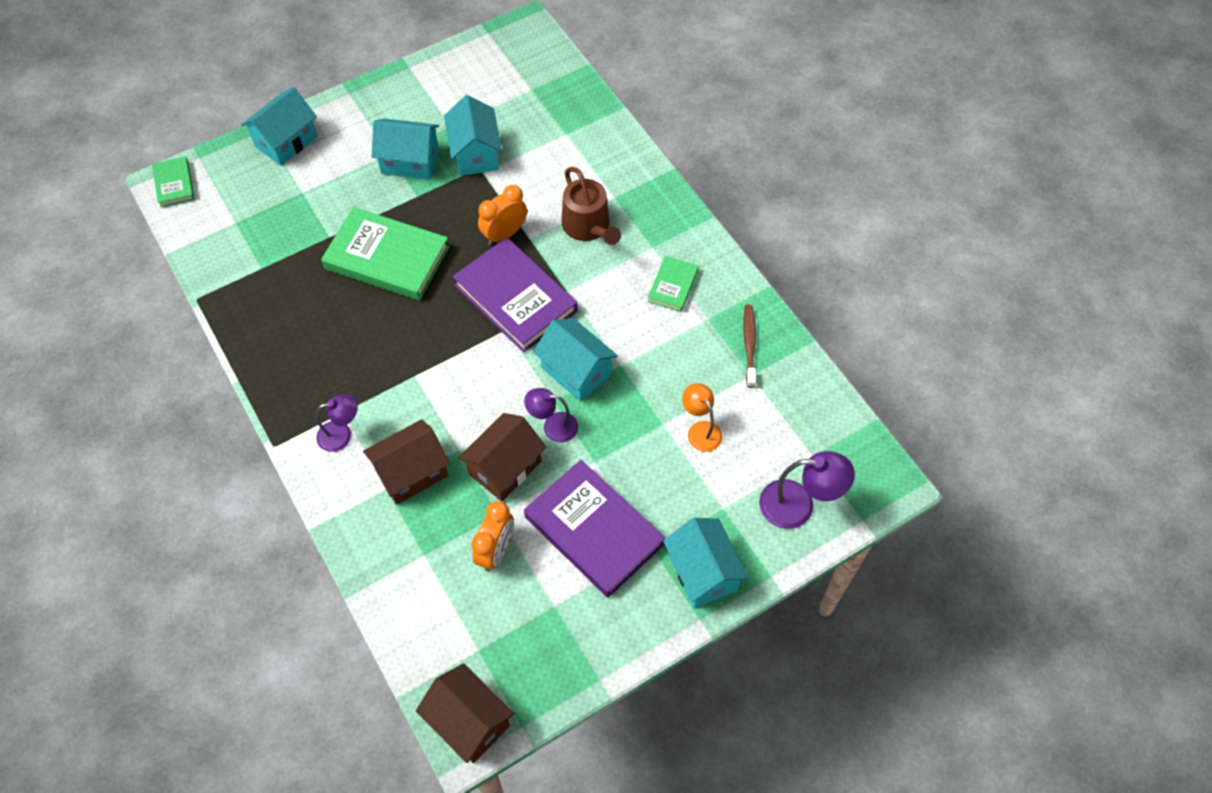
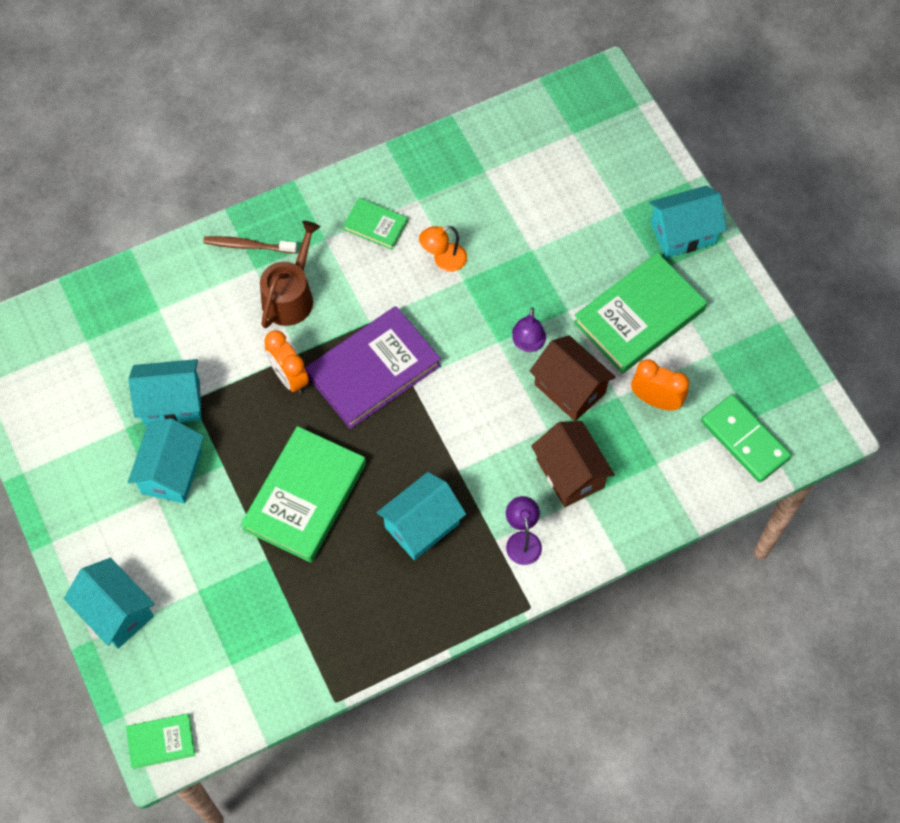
camera: 85 degrees left, 5 degrees up
brown house [416,663,515,763] -> none
purple book [524,460,665,598] -> green book [573,252,707,374]
turquoise house [533,318,618,402] -> turquoise house moved to [377,472,466,560]
brown watering can [561,167,621,245] -> brown watering can turned 45 degrees counterclockwise [260,221,320,328]
orange lamp [682,383,722,452] -> orange lamp moved to [419,226,467,272]
brown toothbrush [743,304,756,388] -> brown toothbrush moved to [203,236,297,253]
purple lamp [759,451,855,529] -> none
none -> green domino [701,394,791,482]

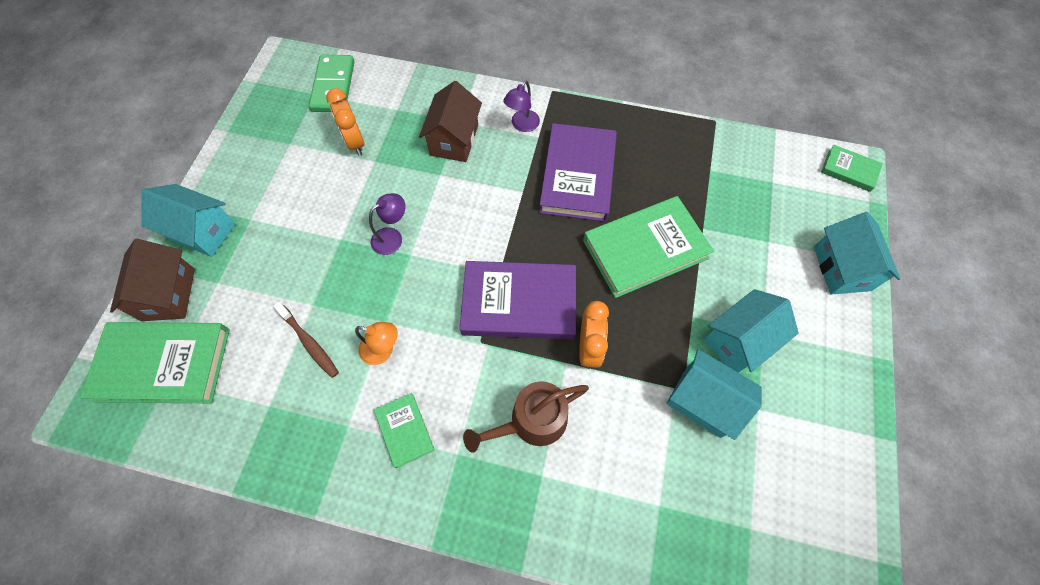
camera: 140 degrees left, 0 degrees up
brown toothbrush [203,236,297,253] -> brown toothbrush moved to [274,302,339,378]
turquoise house [377,472,466,560] -> purple book [539,123,617,222]
brown house [530,335,615,421] -> brown house moved to [110,239,195,321]
green book [573,252,707,374] -> green book moved to [80,322,230,403]

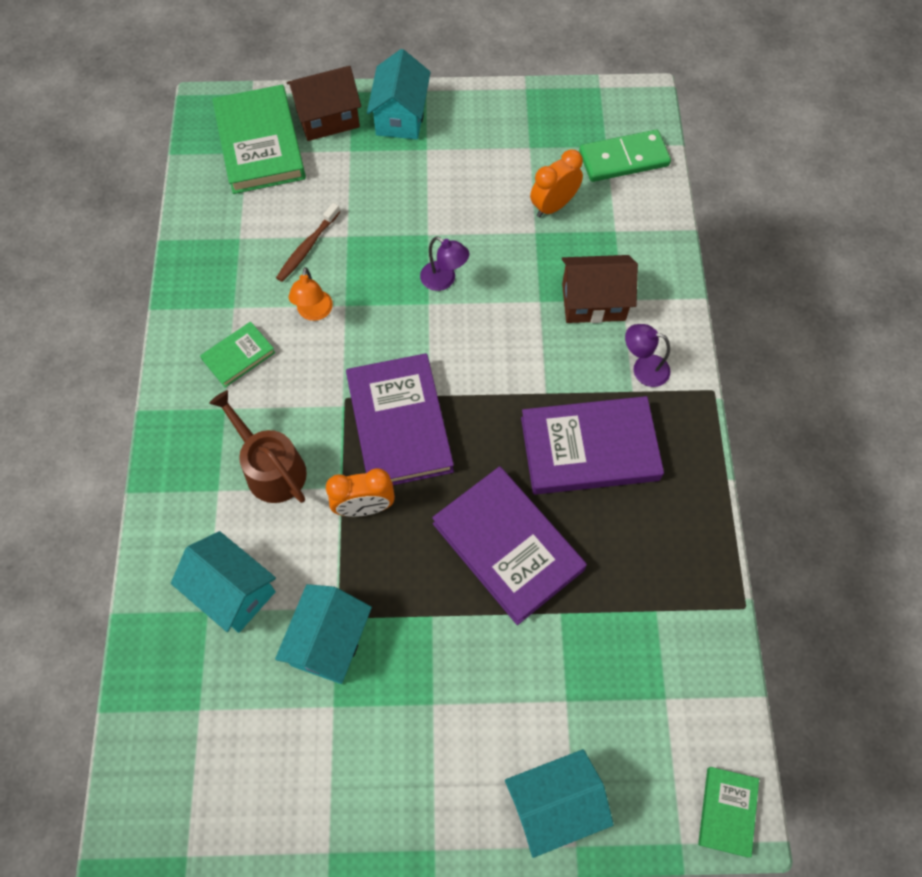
camera: 75 degrees right, 0 degrees up
green book [583,196,714,298] -> purple book [432,466,587,625]
turquoise house [703,289,799,373] -> turquoise house moved to [171,531,276,633]

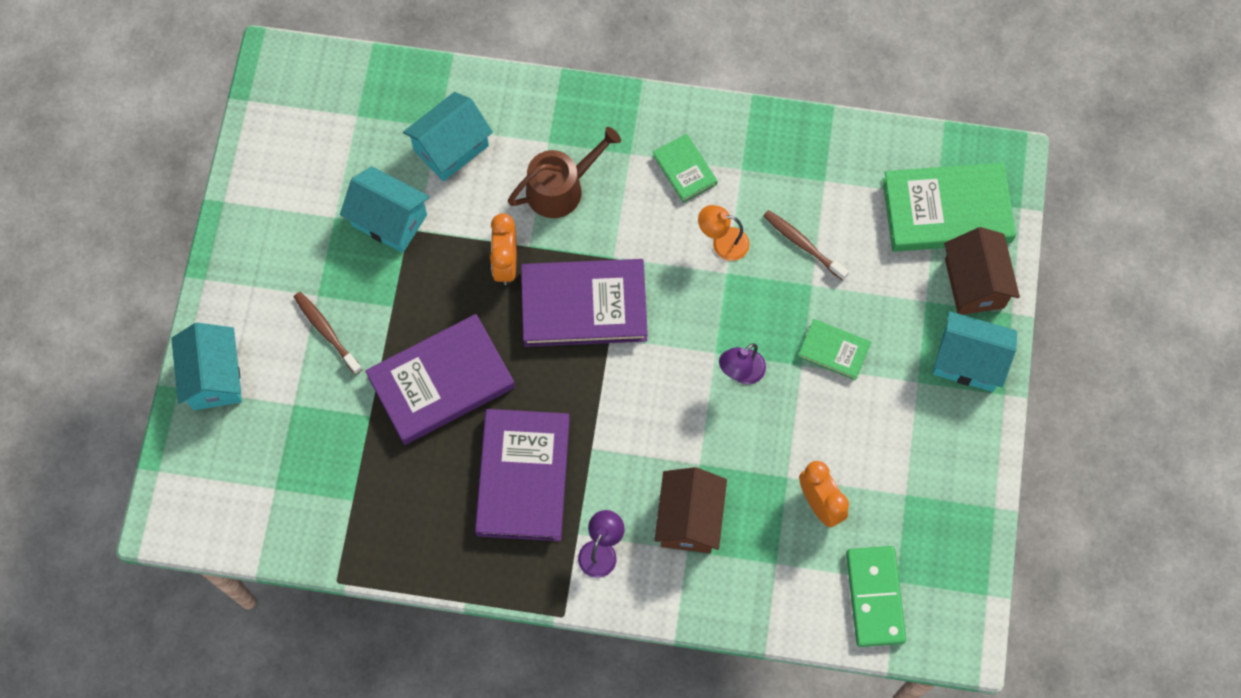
camera: 100 degrees right, 5 degrees up
green book [698,767,759,858] -> green book moved to [798,319,871,380]
none -> brown toothbrush [294,292,362,375]

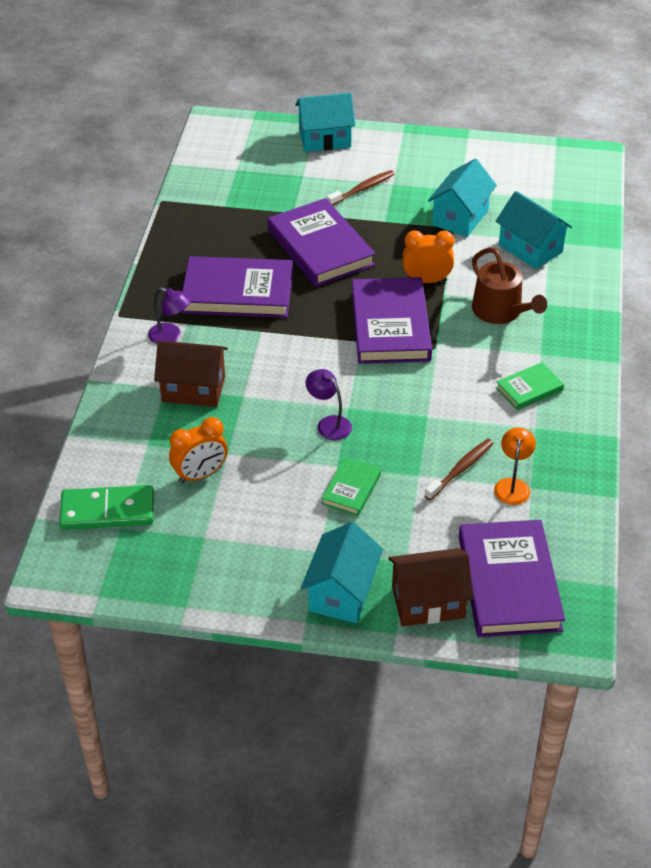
camera: 90 degrees right, 25 degrees down
orange lamp [698,205,749,261] -> orange lamp moved to [494,427,536,505]
green book [882,162,1016,252] -> purple book [459,520,565,637]

